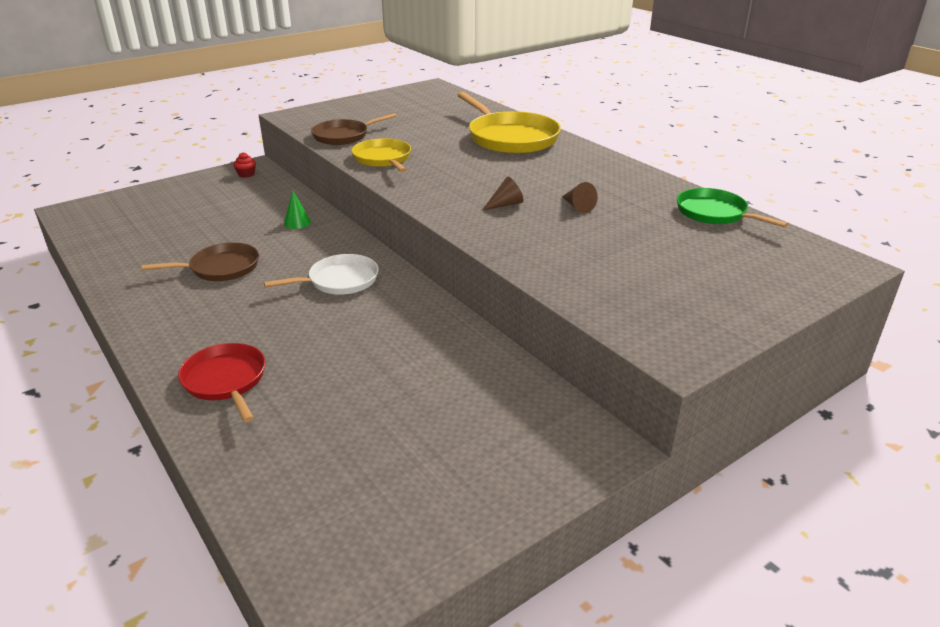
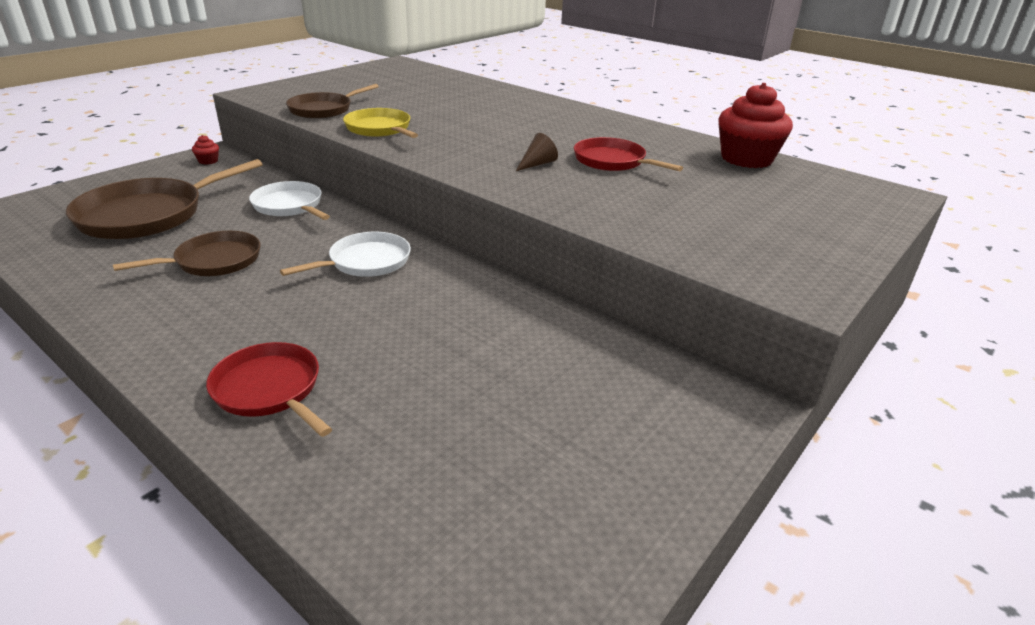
camera: 15 degrees left, 0 degrees up
green cone [284,191,311,229] -> white pan [249,181,330,220]
yellow pan [457,92,561,154] -> none
brown cone [562,182,598,213] -> red pan [574,137,683,171]
green pan [677,188,788,228] -> red cupcake [718,83,793,168]
none -> brown pan [66,159,262,239]

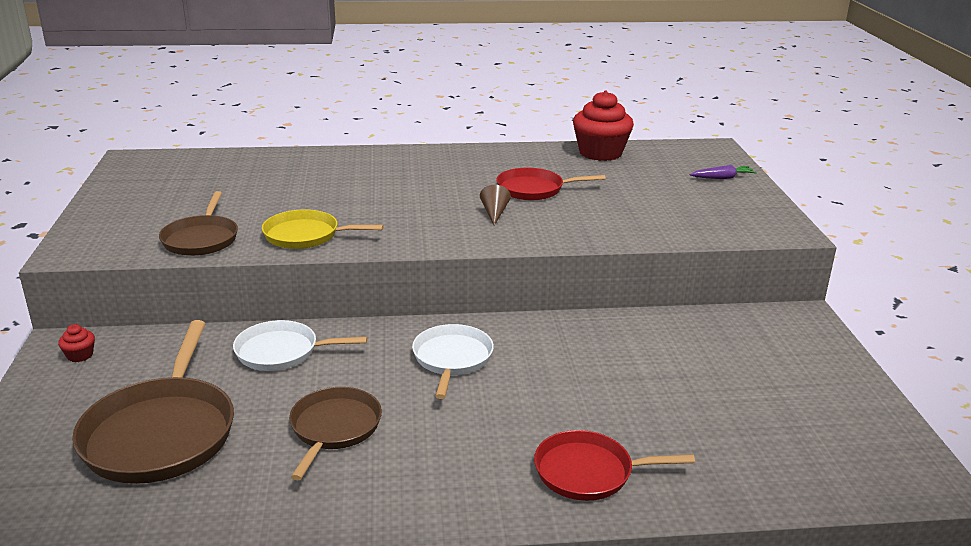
camera: 45 degrees left, 5 degrees down
none -> purple carrot [690,165,757,179]

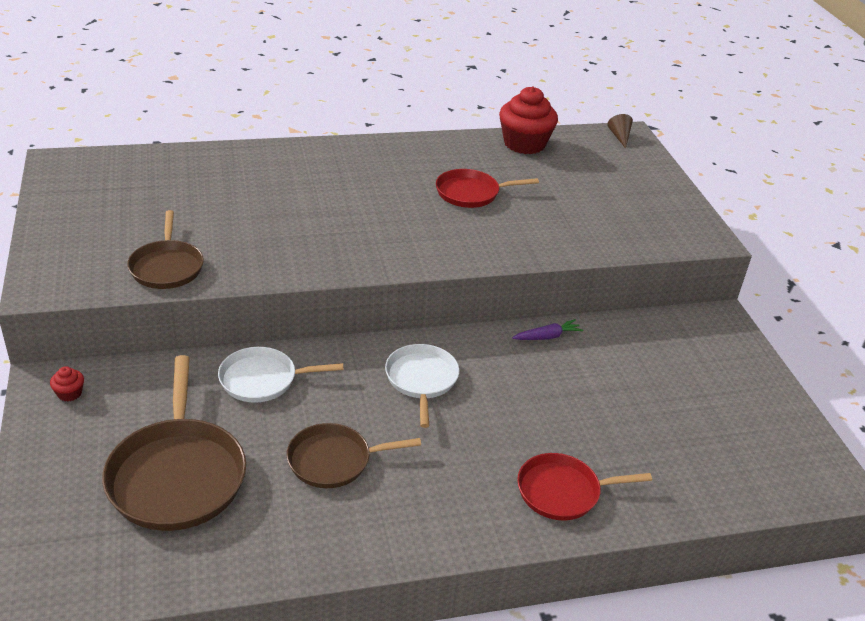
camera: 10 degrees left, 10 degrees up
yellow pan [262,209,384,249] -> none
brown pan [289,387,382,480] -> brown pan turned 105 degrees counterclockwise [287,423,421,488]
brown cone [480,185,511,225] -> brown cone moved to [607,114,633,149]
purple carrot [690,165,757,179] -> purple carrot moved to [512,319,584,340]

